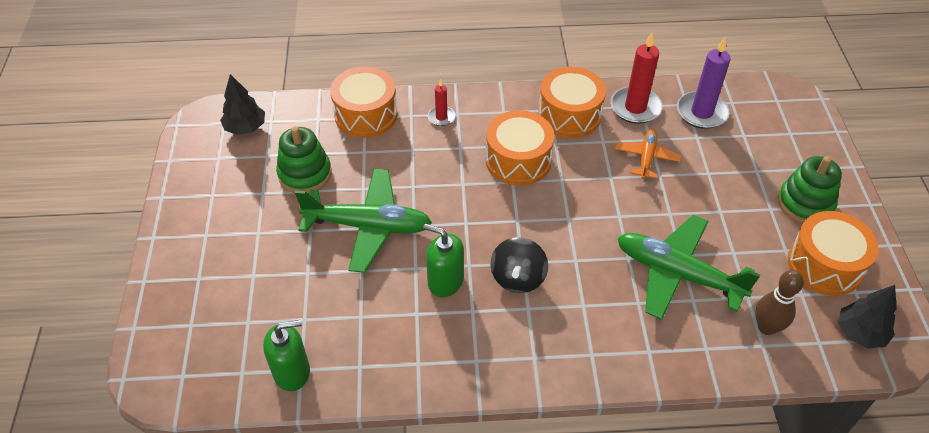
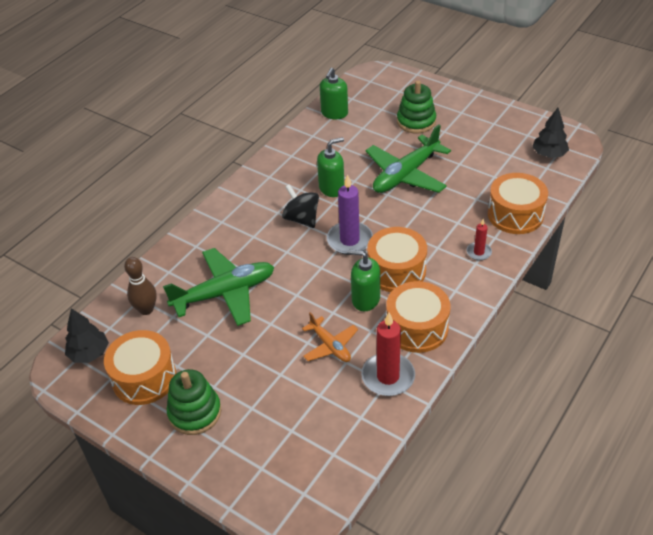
camera: 130 degrees right, 5 degrees down
green stacking toy [276,126,332,193] -> green stacking toy moved to [397,80,436,133]
purple candle [677,37,731,129] -> purple candle moved to [327,174,373,255]
none -> green soap dispenser [347,249,380,311]

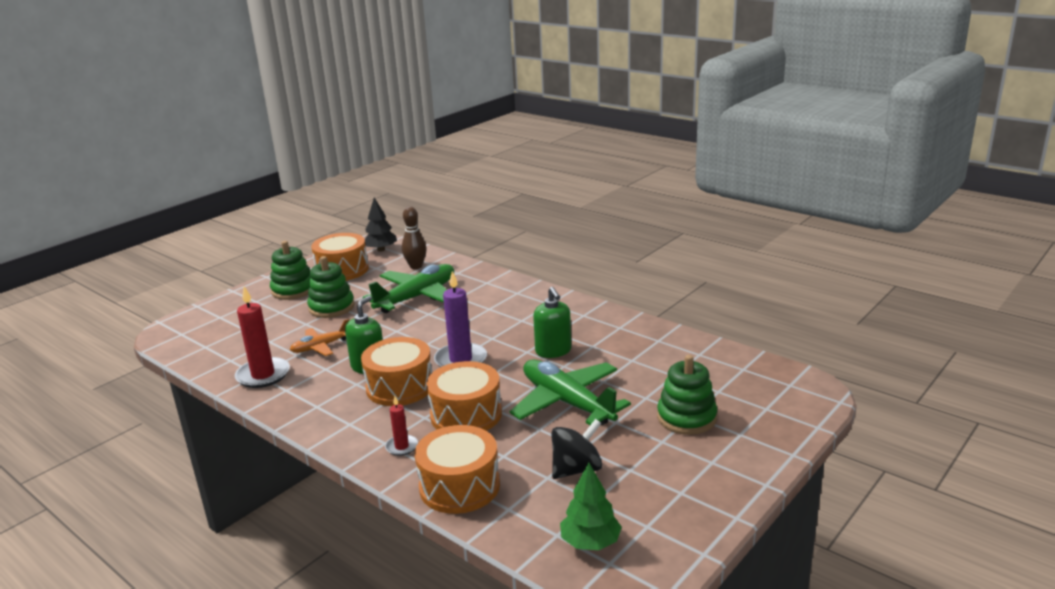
camera: 95 degrees right, 20 degrees down
green plane [163,248,274,326] -> green plane turned 120 degrees counterclockwise [363,264,454,313]
black spinning top [282,184,319,228] -> black spinning top moved to [551,419,602,479]
green soap dispenser [320,68,348,119] -> none
orange drum [386,281,450,353] -> orange drum moved to [426,361,502,431]
black tree [532,108,569,158] -> green tree [560,463,622,550]
none -> green stacking toy [307,256,355,318]

